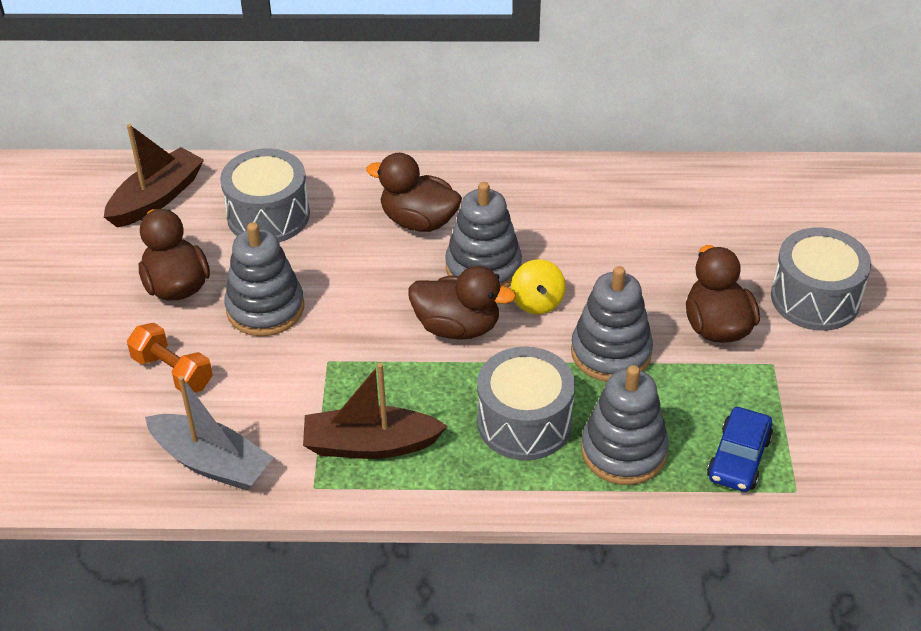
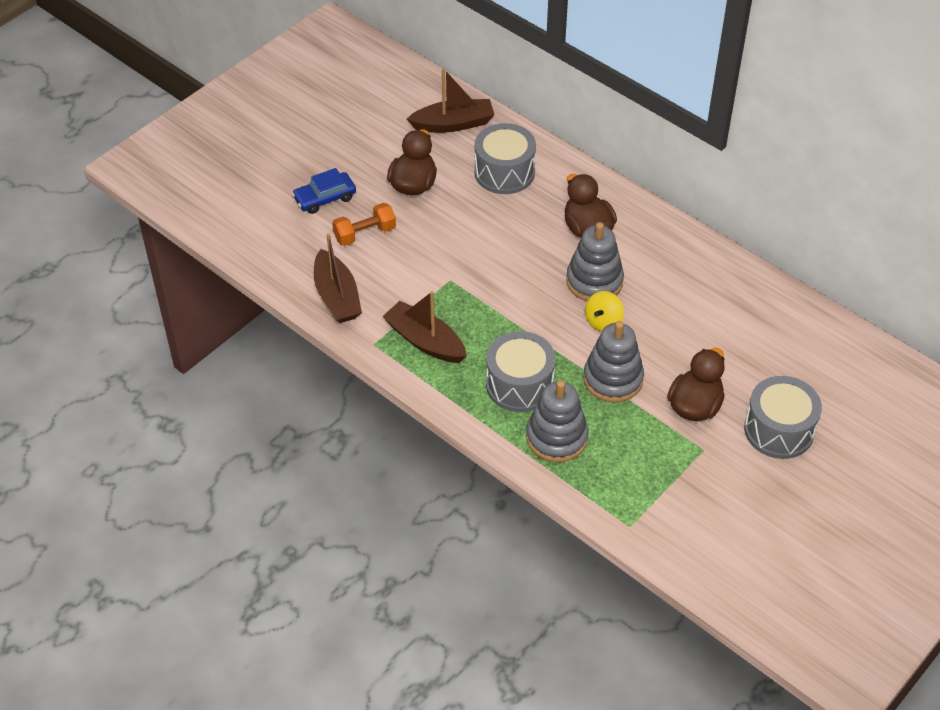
camera: 40 degrees right, 5 degrees up
orange dumbbell [127,323,213,393] -> orange dumbbell turned 75 degrees clockwise [332,203,396,246]
grey boat [145,376,274,491] -> brown boat [314,233,362,323]
grey stacking toy [224,222,304,336] -> none
brown duck [409,266,516,340] -> none
blue car [707,407,773,492] -> blue car moved to [292,168,356,214]

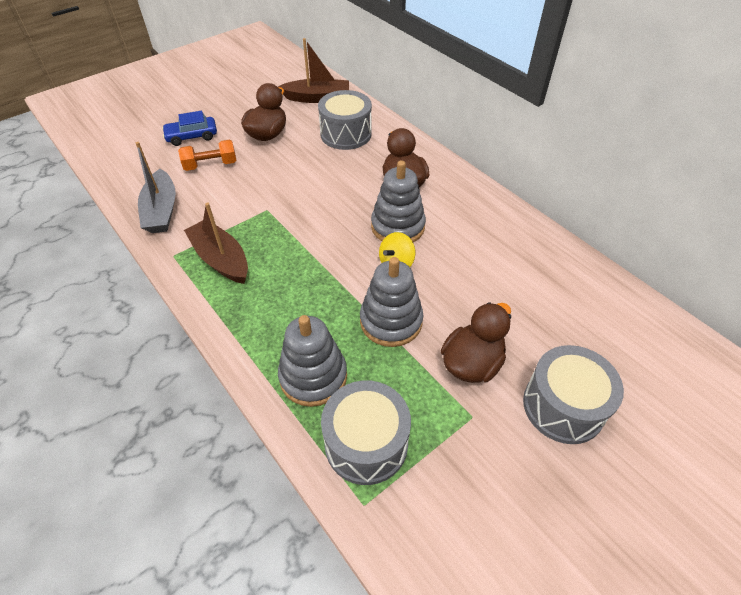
camera: 10 degrees right, 0 degrees up
brown boat [314,233,362,323] -> grey boat [136,142,176,233]
grey drum [486,331,555,412] -> grey drum moved to [321,380,411,485]

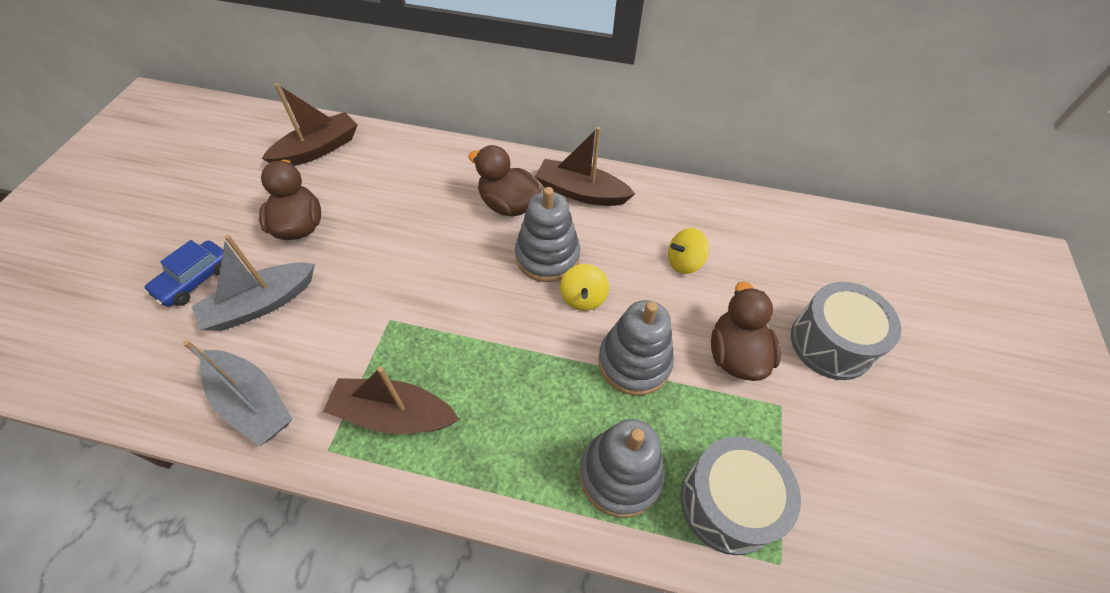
camera: 40 degrees left, 5 degrees up
orange dumbbell [178,140,236,171] -> grey boat [191,235,315,331]
grey drum [318,90,372,150] -> none
none -> brown boat [535,127,635,206]
none -> yellow spinning top [668,228,709,274]

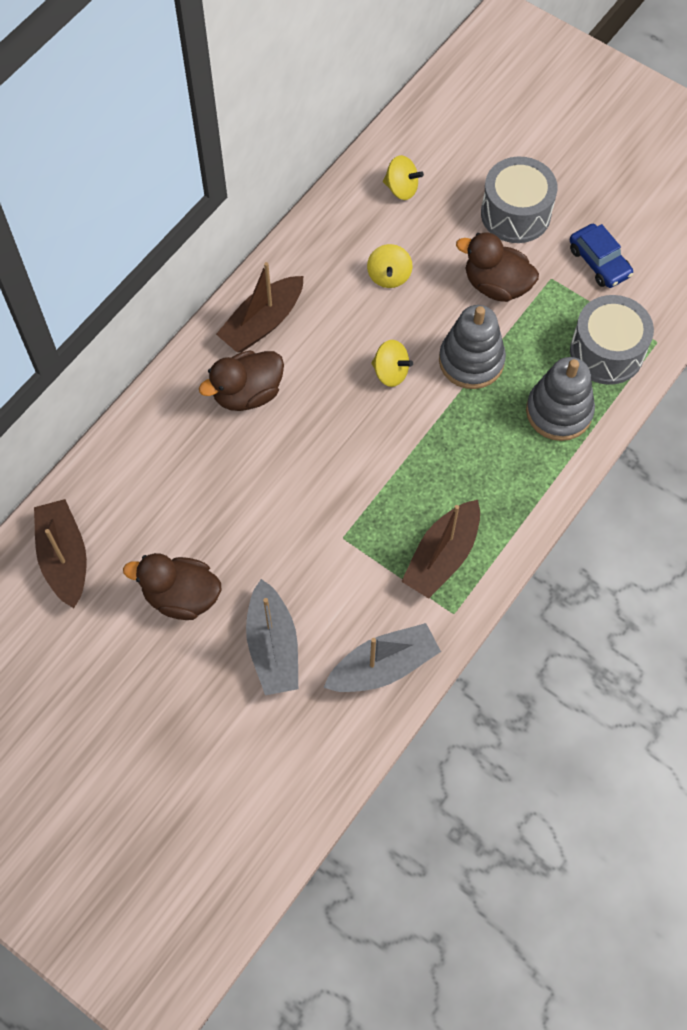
camera: 65 degrees left, 10 degrees up
blue car [144,240,223,307] -> blue car moved to [570,224,633,288]
grey stacking toy [515,187,580,282] -> none
none -> yellow spinning top [383,155,424,200]

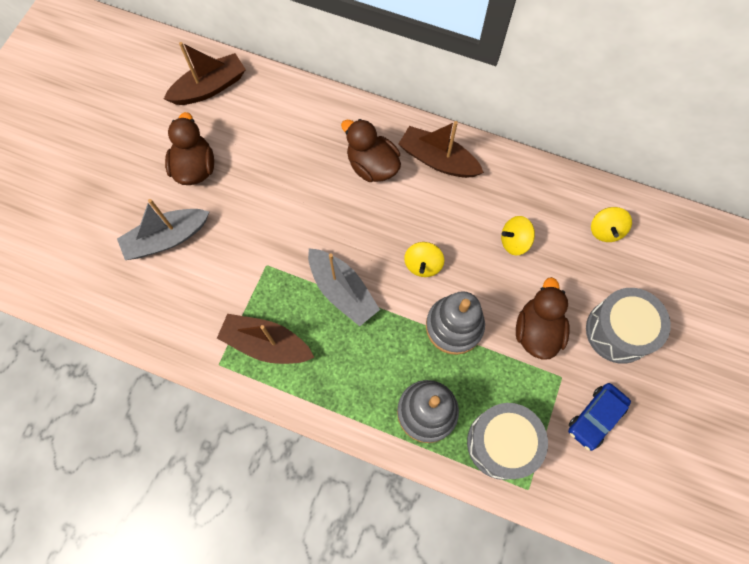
camera: 75 degrees right, 5 degrees up
grey boat [323,623,441,692] -> grey boat moved to [308,248,380,326]

